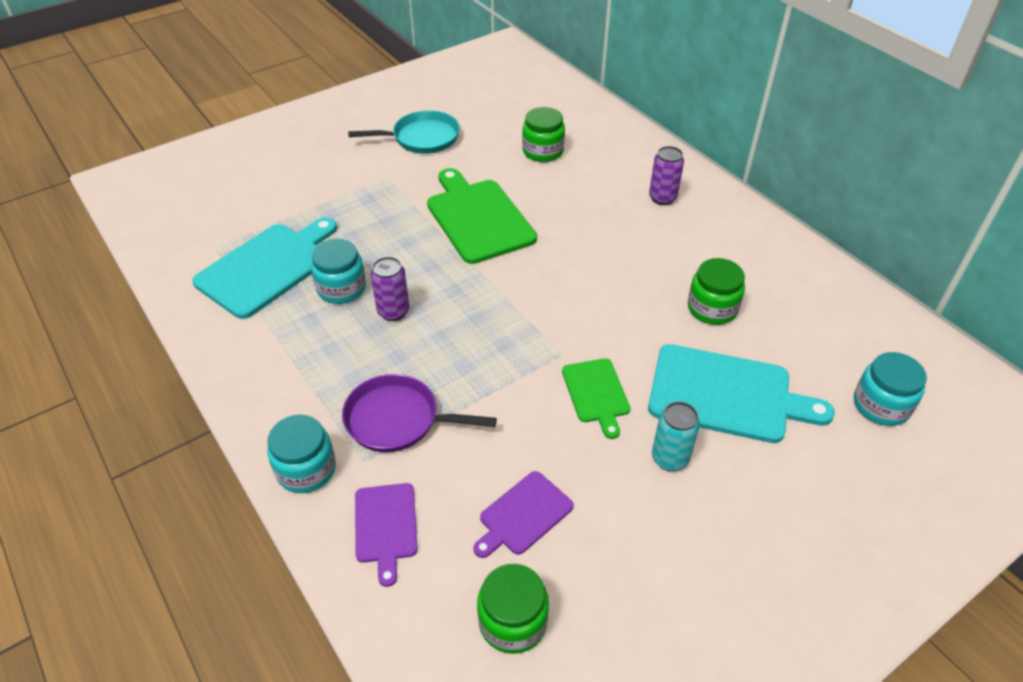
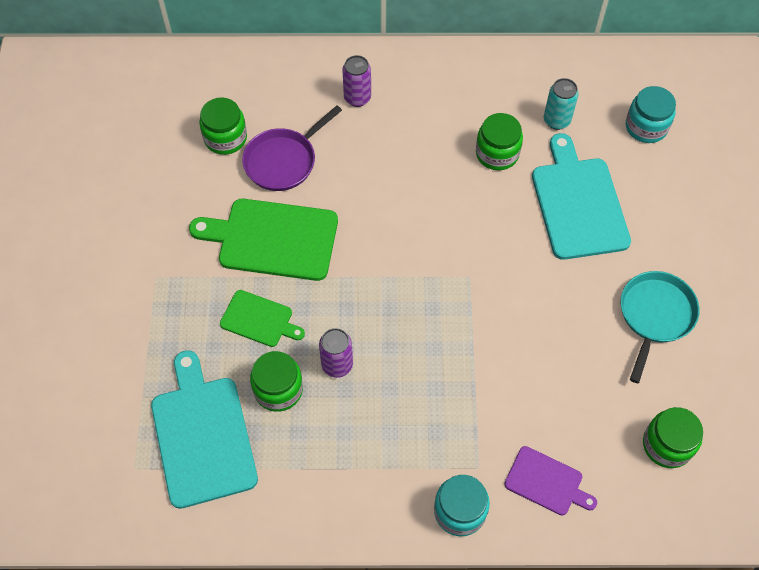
camera: 55 degrees left, 15 degrees up
turquoise jar [311,239,366,304] -> green jar [250,351,303,412]
purple pan [342,374,497,452] -> purple pan moved to [242,105,342,191]
turquoise pan [348,110,460,154] -> turquoise pan moved to [620,271,699,383]
purple cutting board [473,471,574,558] -> none
green cutting board [562,358,630,439] -> green cutting board moved to [220,290,305,347]
turquoise cutting board [648,344,835,443] -> turquoise cutting board turned 60 degrees counterclockwise [532,133,631,260]
turquoise can [652,402,700,471] -> turquoise can moved to [544,78,579,130]

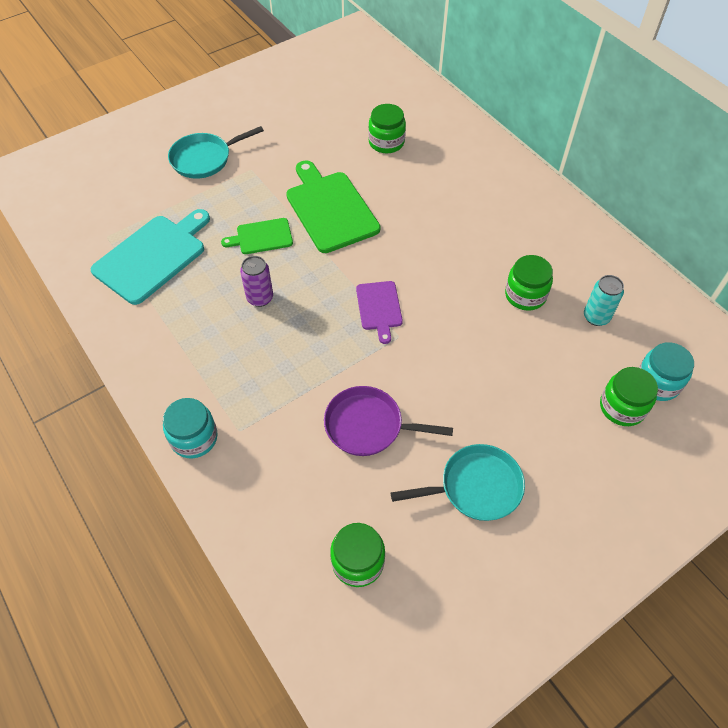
camera: 55 degrees right, 5 degrees down
green cutting board [220,290,305,347] -> green cutting board turned 90 degrees clockwise [221,218,293,254]
purple pan [242,105,342,191] -> purple pan moved to [324,386,453,456]
green jar [250,351,303,412] -> green jar moved to [600,367,658,426]
purple can [342,55,371,107] -> none
purple cutting board [504,446,597,515] -> purple cutting board moved to [356,281,403,344]
turquoise cutting board [532,133,631,260] -> none
none -> turquoise pan [168,126,264,179]

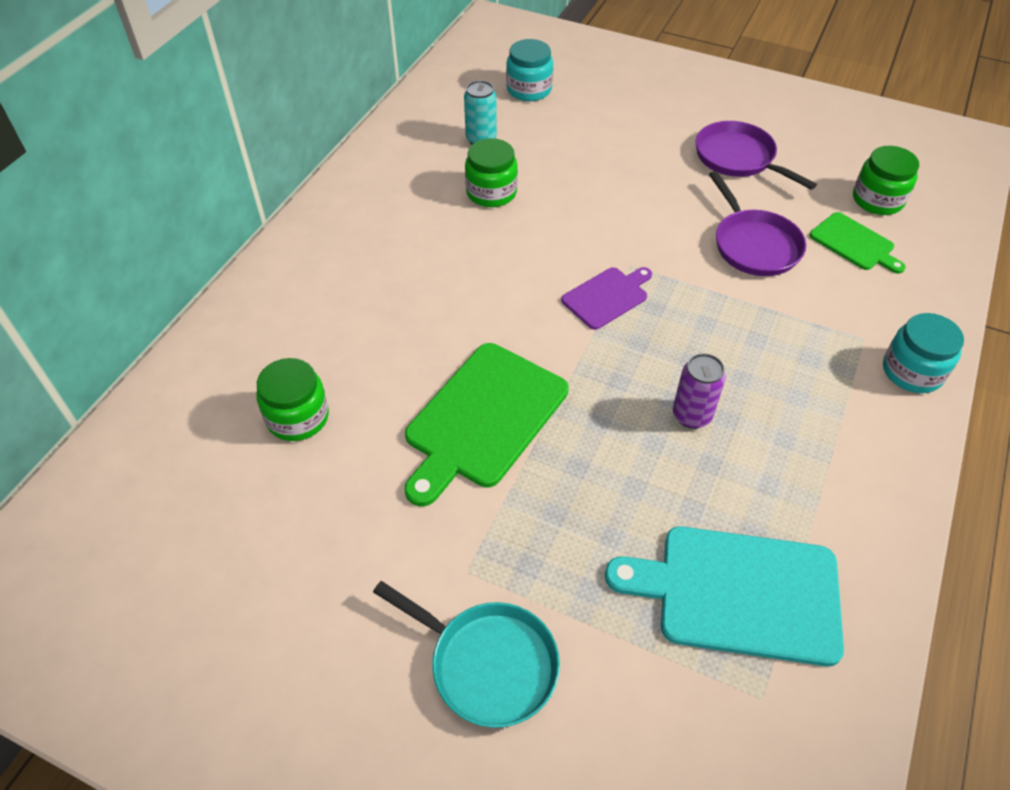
camera: 120 degrees left, 5 degrees down
green cutting board [221,218,293,254] -> green cutting board moved to [810,212,906,274]
turquoise pan [391,444,525,521] -> purple pan [695,121,817,190]
green jar [600,367,658,426] -> none

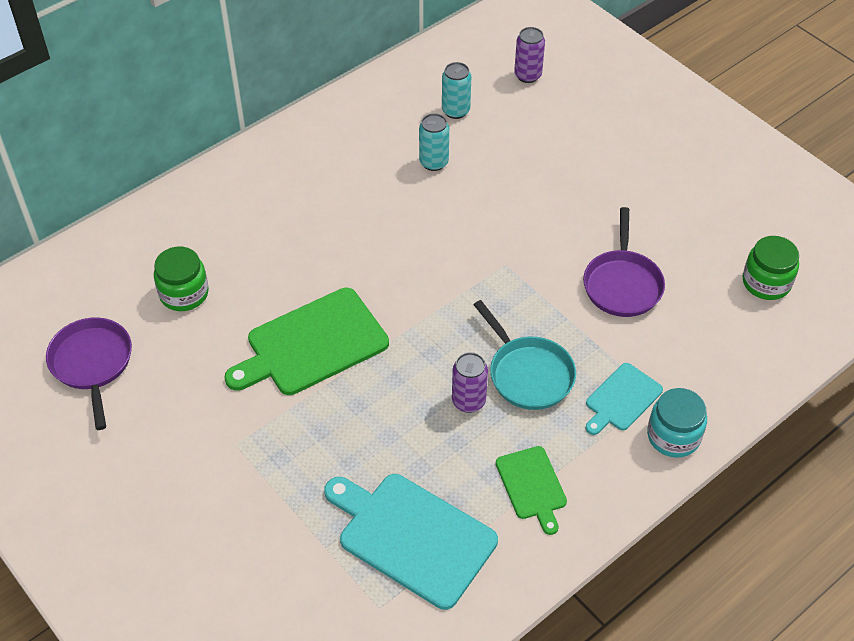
camera: 25 degrees right, 0 degrees up
turquoise pan [373,581,560,728] -> turquoise pan moved to [473,300,576,410]
green jar [465,138,518,207] -> turquoise can [419,113,449,171]
turquoise jar [506,39,553,101] -> purple can [514,27,545,83]
purple cutting board [561,267,652,330] -> none
purple pan [695,121,817,190] -> purple pan moved to [46,317,132,430]
green cutting board [810,212,906,274] -> green cutting board moved to [496,446,567,535]
none -> turquoise cutting board [586,363,663,435]

